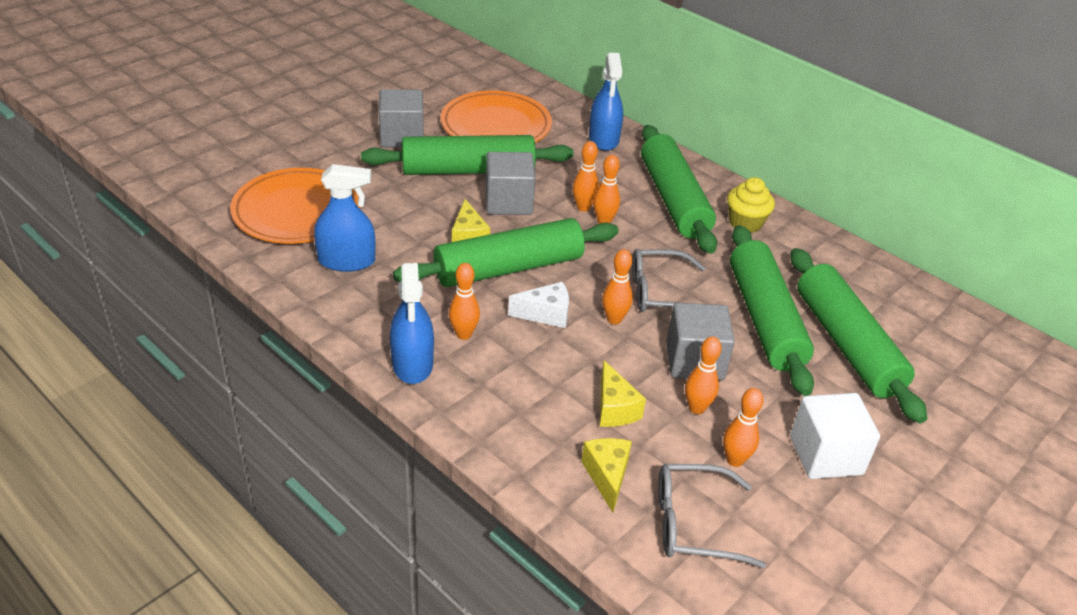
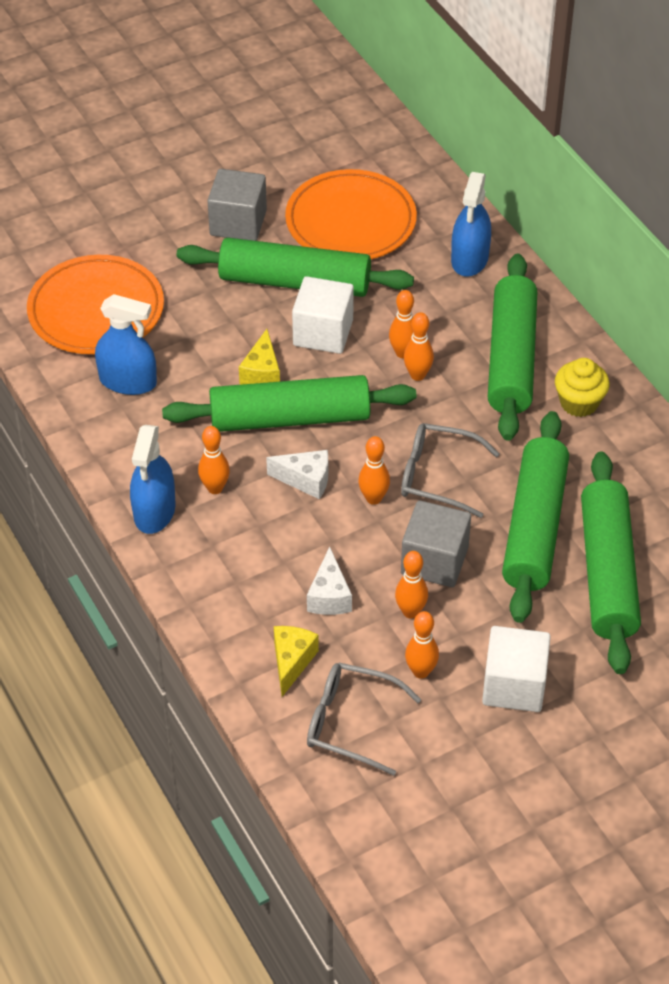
camera: 20 degrees right, 10 degrees up
grey cube [486,152,536,215] -> white cube [292,276,354,354]
yellow cheese [600,360,646,427] -> white cheese [307,547,352,615]

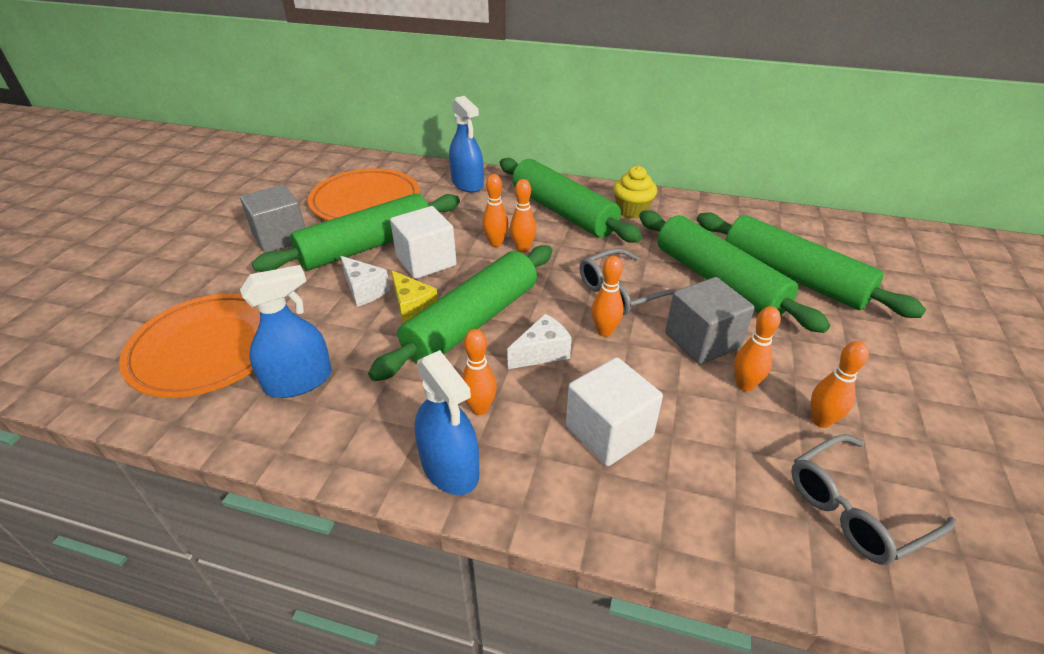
camera: 45 degrees left, 10 degrees down
yellow cheese [274,626,319,697] -> none
white cheese [307,547,352,615] -> white cheese moved to [340,256,390,307]
white cube [482,626,551,712] -> white cube moved to [566,357,663,466]

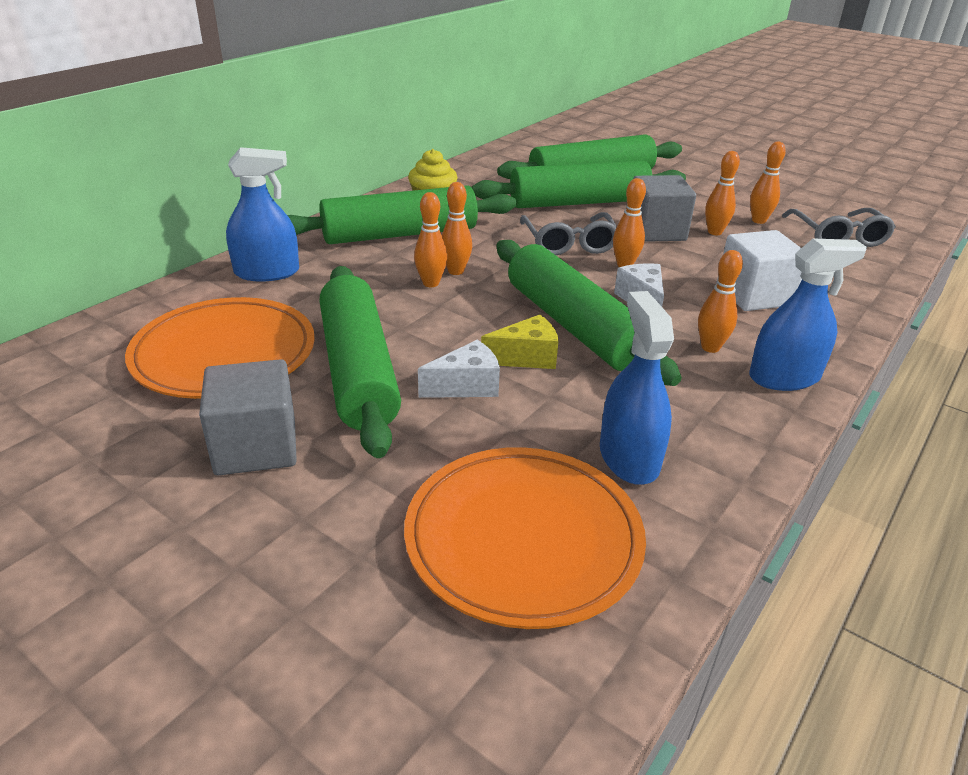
camera: 70 degrees left, 5 degrees down
white cube [390,206,457,279] -> none

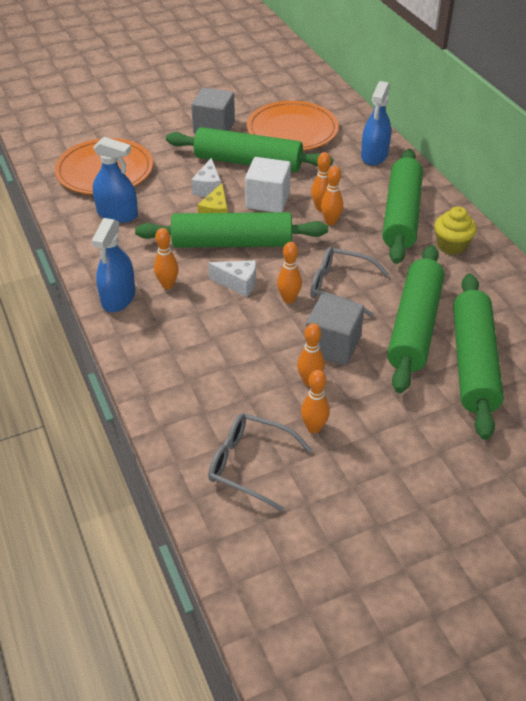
camera: 120 degrees right, 10 degrees up
white cube [717,230,802,311] -> white cube moved to [245,157,291,212]

